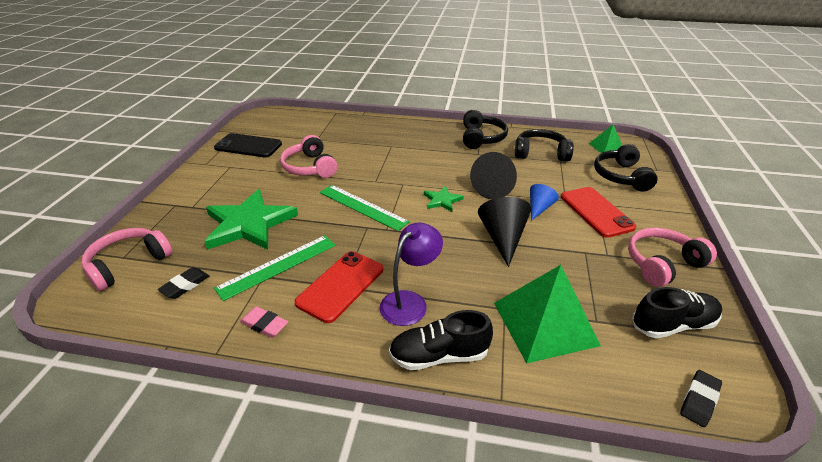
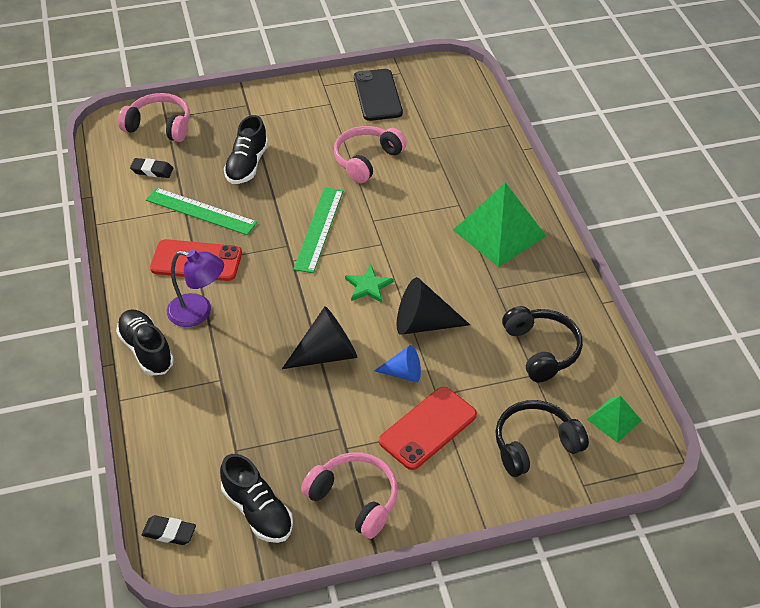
camera: 65 degrees right, 10 degrees up
green star [205,189,298,250] -> black shoe [224,115,268,184]
pink eraser [240,306,288,338] -> none
black headphones [463,110,508,149] -> none
green pyramid [494,265,601,364] -> green pyramid moved to [453,183,546,267]

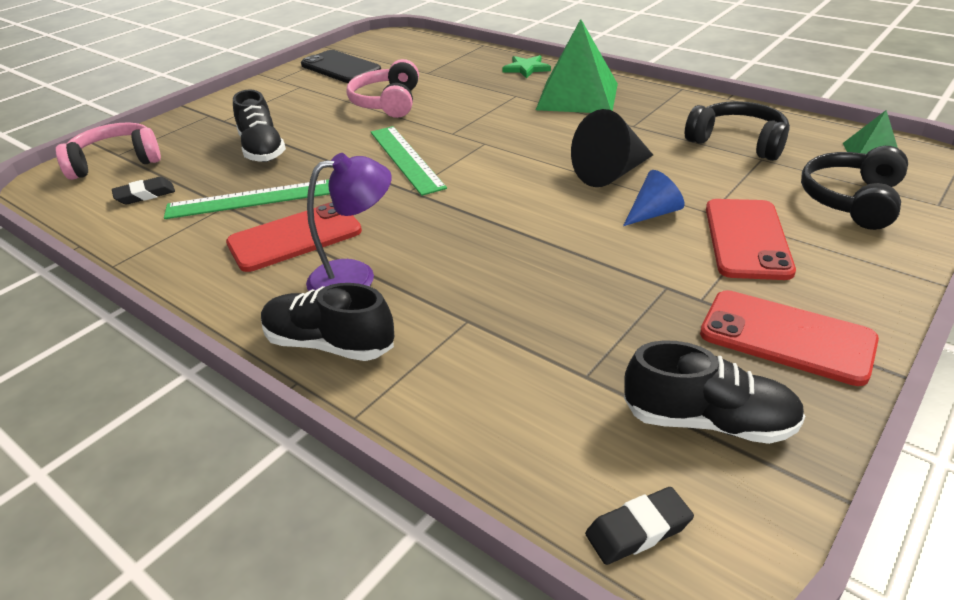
camera: 35 degrees left, 10 degrees down
black cone [282,306,357,369] -> none
pink headphones [301,452,398,539] -> red phone [700,290,879,386]
green star [345,265,394,303] -> green star moved to [502,55,551,79]

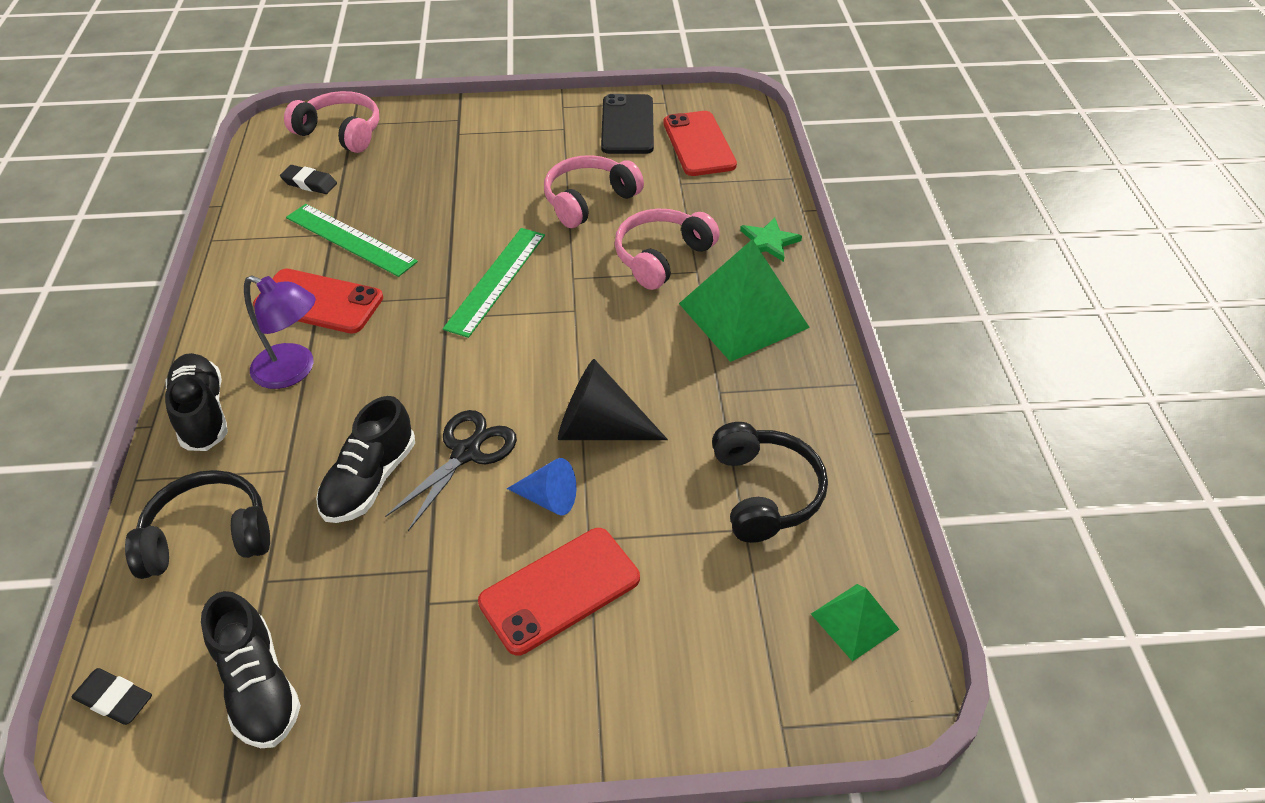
camera: 45 degrees right, 10 degrees up
black shoe [233,90,286,162] -> black shoe moved to [316,396,415,523]
red phone [700,290,879,386] -> red phone moved to [663,111,737,176]
black headphones [801,146,908,230] -> black headphones moved to [125,470,270,579]
none -> black scissors [385,410,517,531]
none -> pink headphones [615,209,720,290]

